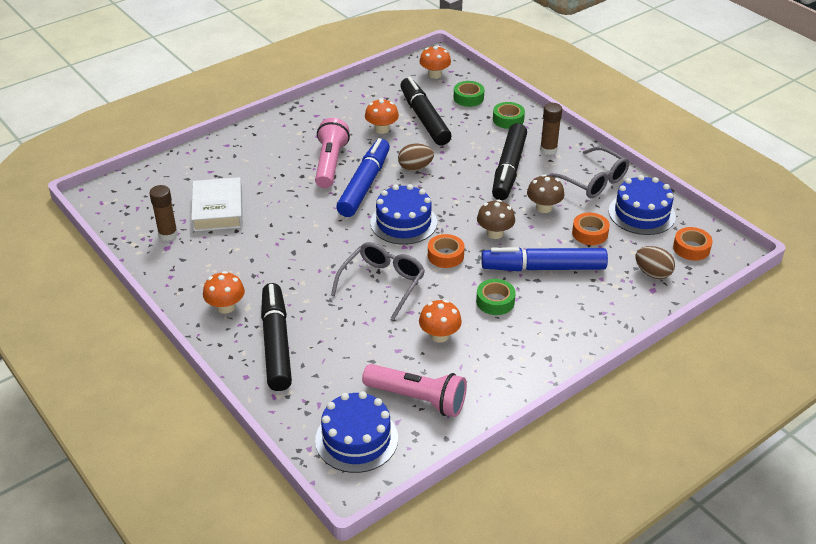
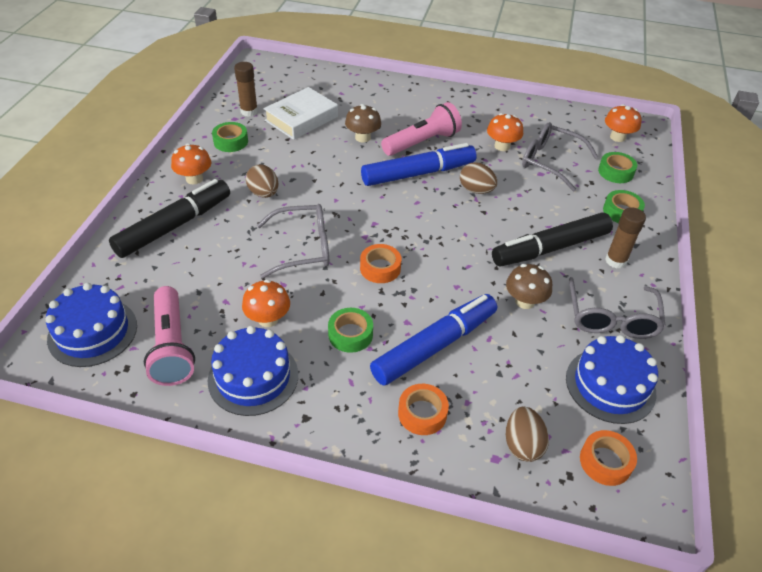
camera: 50 degrees right, 5 degrees up
blue cake [370,184,437,245] -> blue cake moved to [208,326,298,416]
black marker [400,77,452,145] -> grey glasses [522,122,598,192]
brown mushroom [477,200,515,239] -> brown mushroom moved to [345,104,381,143]
blue marker [481,247,608,271] -> blue marker turned 90 degrees clockwise [370,294,497,386]
orange tape [572,213,610,245] -> orange tape moved to [398,384,449,435]
none -> green tape [212,122,248,152]
none -> brown egg [246,164,279,198]

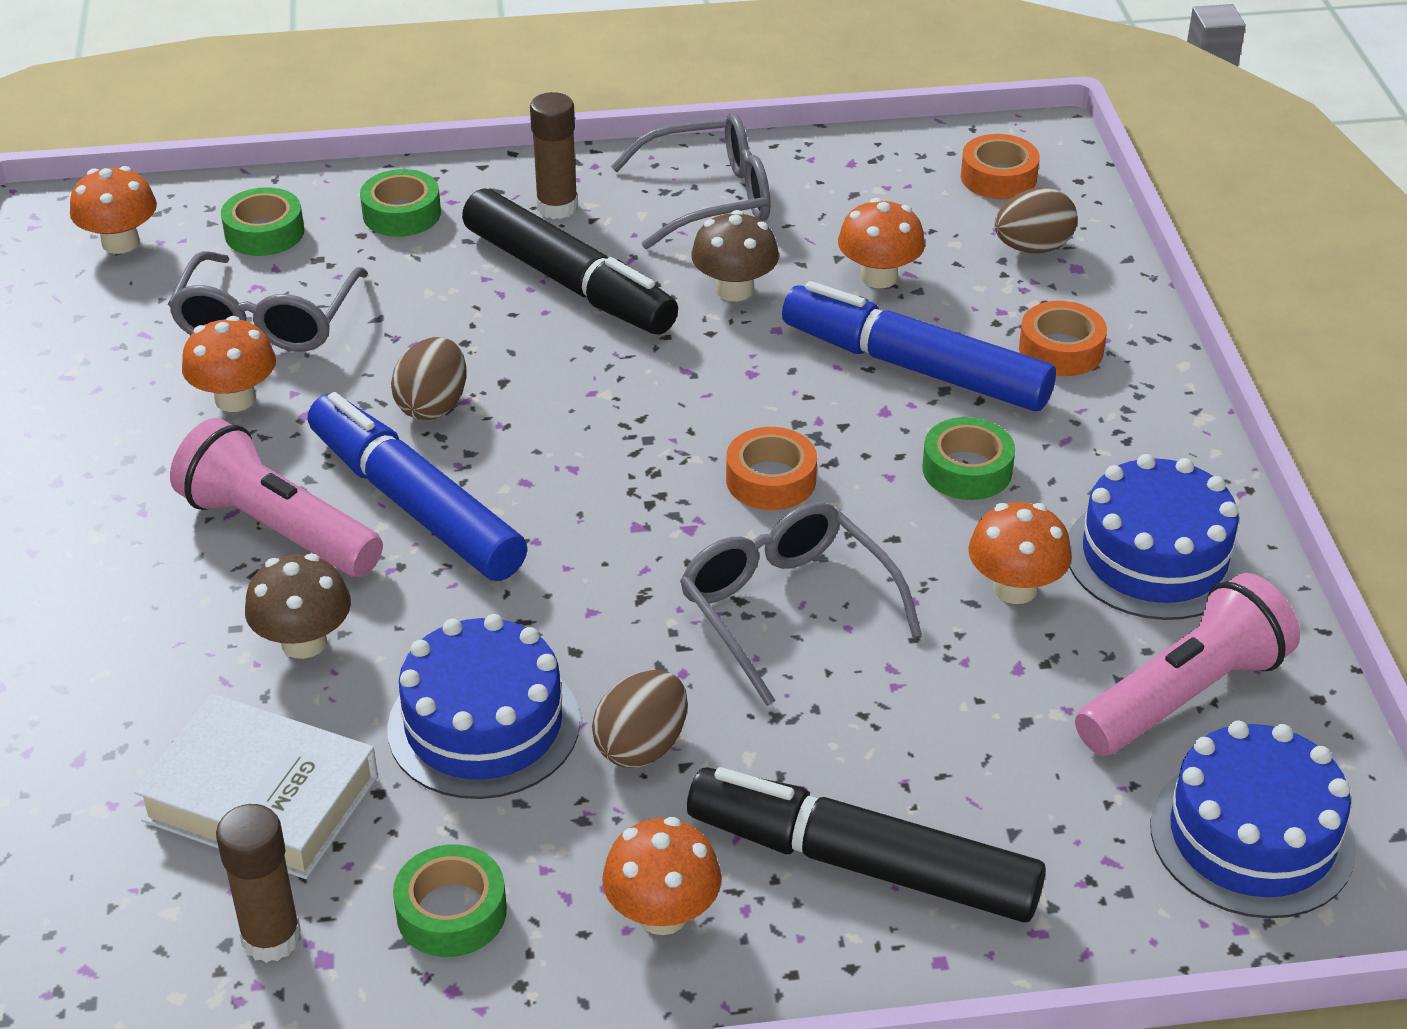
camera: 110 degrees left, 5 degrees down
blue cake [566,335,658,424] -> blue cake moved to [387,614,580,799]
none -> orange mushroom [838,198,925,288]

